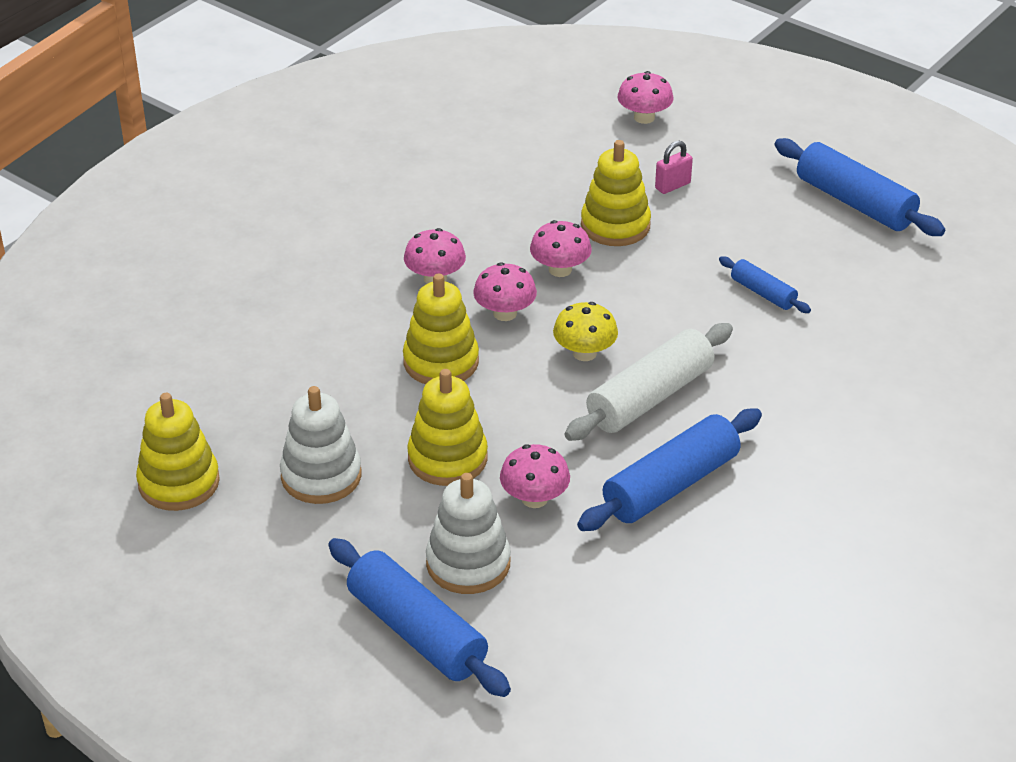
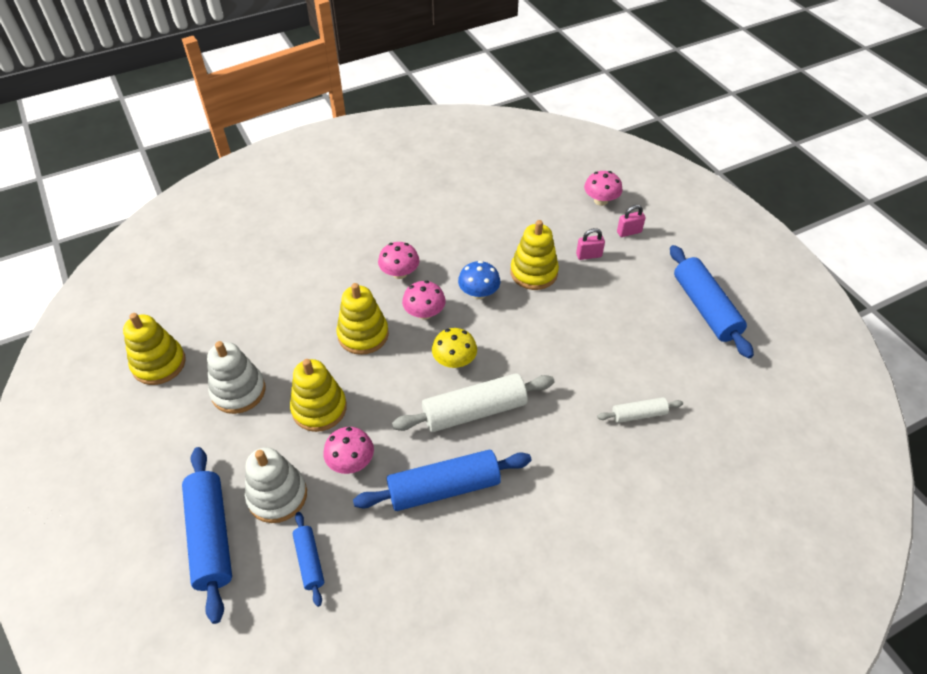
camera: 25 degrees right, 10 degrees up
pink mushroom [530,220,592,277] -> blue mushroom [458,261,500,299]
blue rolling pin [719,256,811,313] -> blue rolling pin moved to [293,512,324,607]
none -> white rolling pin [597,397,683,423]
none -> pink padlock [617,205,646,237]

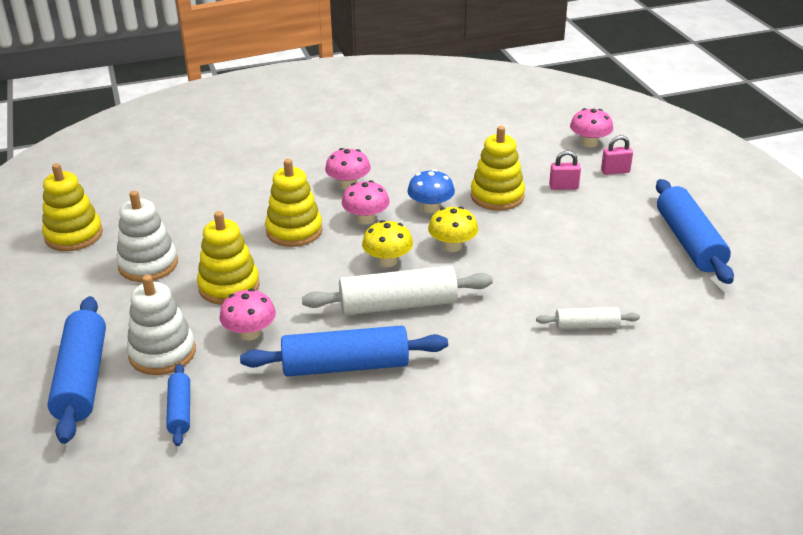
camera: 10 degrees right, 15 degrees down
none -> yellow mushroom [428,206,478,252]

